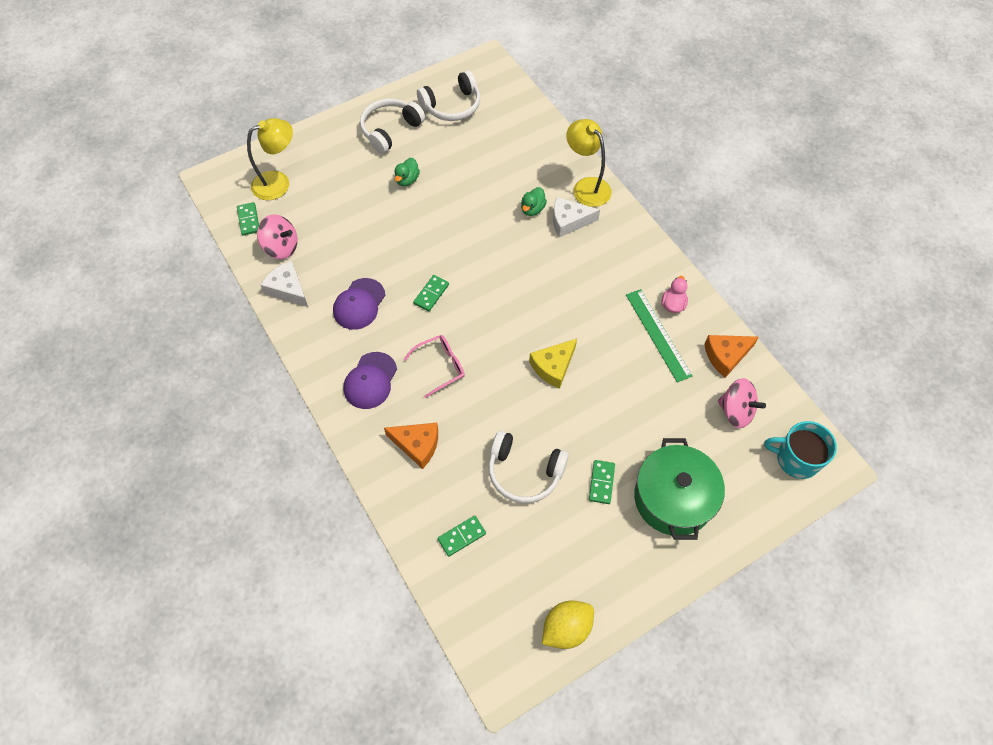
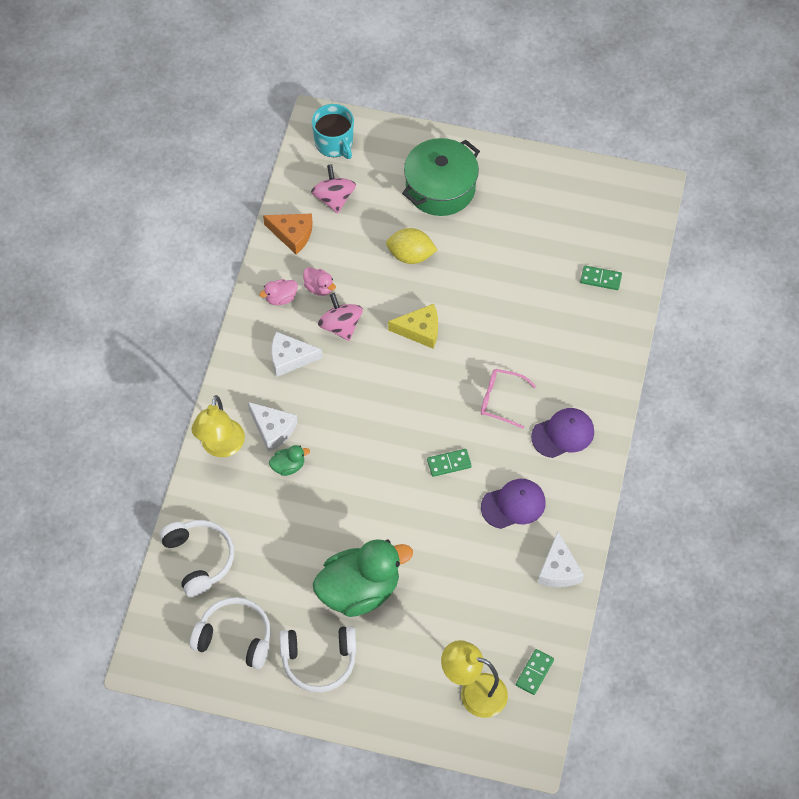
camera: 135 degrees left, 0 degrees up
pink spinning top [257,214,298,259] -> pink spinning top moved to [318,293,363,341]
orange cheese [384,423,438,469] -> none
green duck [395,158,420,186] -> green duck [313,539,413,617], size x2.37
white headphones [488,431,569,503] -> white headphones moved to [159,520,234,597]
yellow lemon [542,601,594,649] -> yellow lemon moved to [386,228,437,264]
green domino [589,460,615,504] -> none
green ruler [626,289,693,383] -> pink duck [303,267,336,296]
none -> white cheese [271,332,322,377]

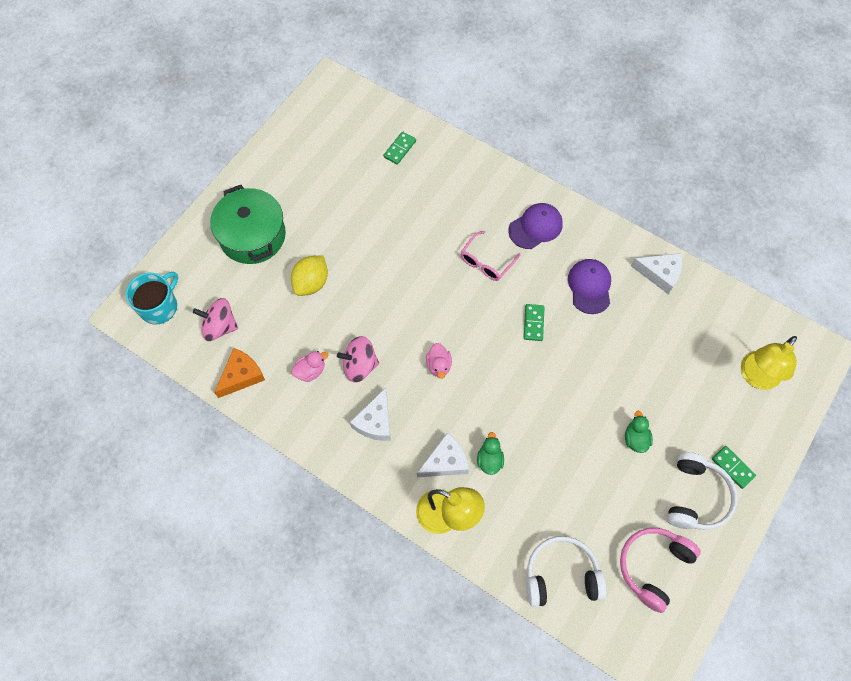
camera: 70 degrees left, 5 degrees up
white headphones [190,597,271,669] -> pink headphones [620,528,701,613]
pink duck [259,279,298,305] -> pink duck moved to [426,343,452,379]
turquoise mug [312,104,354,159] -> turquoise mug turned 45 degrees counterclockwise [126,272,178,324]
green duck [313,539,413,617] -> green duck [625,411,653,453], size x0.42
yellow cheese [388,304,438,349] -> none
green domino [516,649,554,695] -> green domino moved to [712,446,756,489]
purple cap [531,408,594,458] -> purple cap turned 60 degrees clockwise [508,203,563,249]

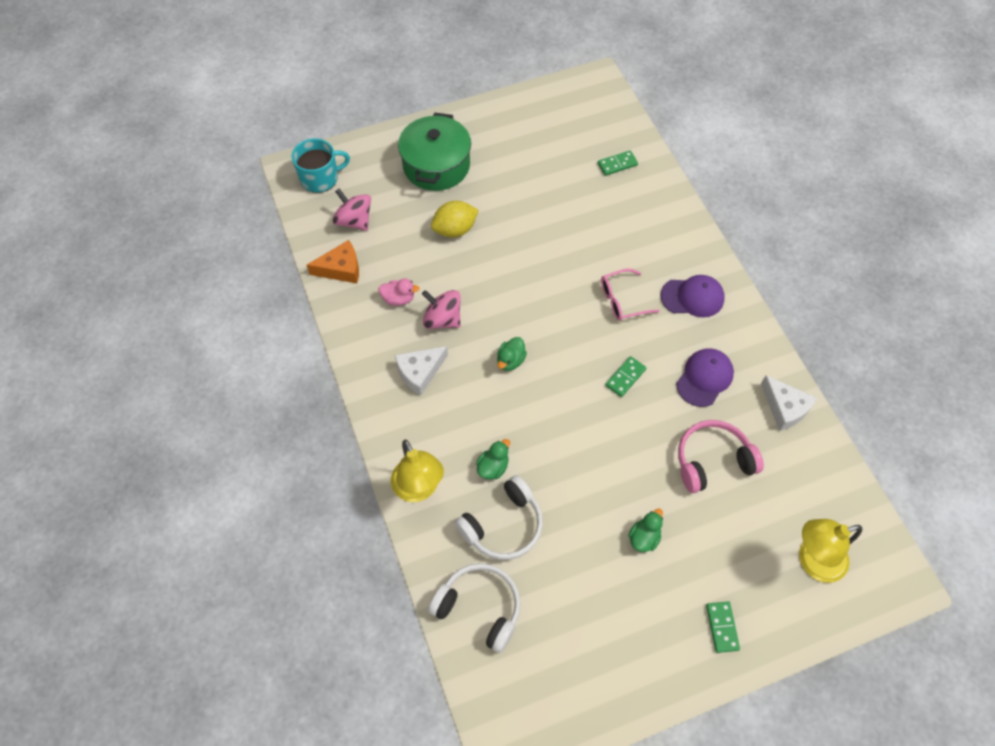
camera: 35 degrees right, 5 degrees down
white cheese [417,432,469,477] -> none
pink duck [426,343,452,379] -> green duck [497,337,527,371]
pink headphones [620,528,701,613] -> pink headphones moved to [678,420,764,493]
white headphones [667,452,738,530] -> white headphones moved to [455,475,543,560]

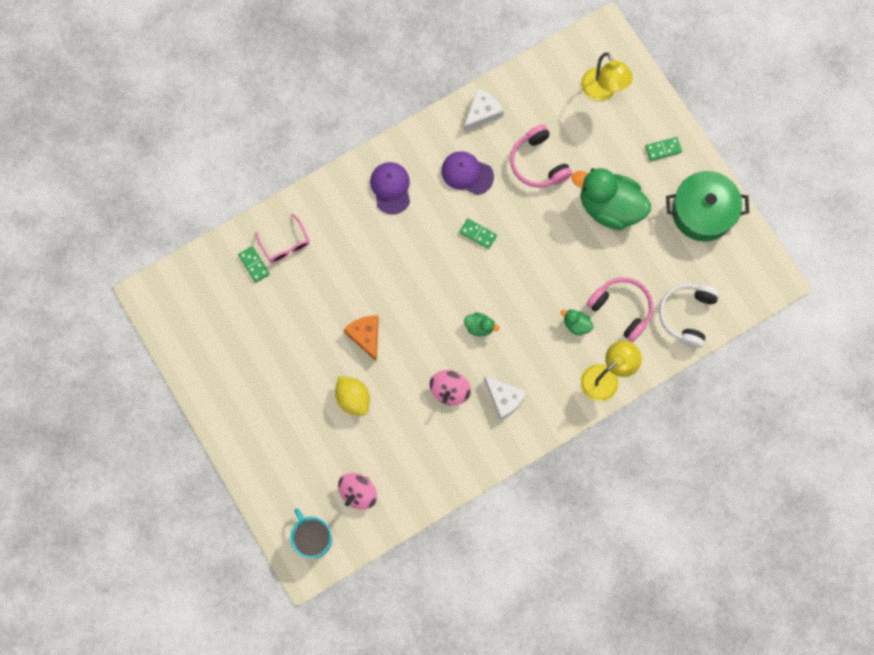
camera: 100 degrees left, 15 degrees up
orange cheese [307,240,359,283] -> orange cheese moved to [344,315,379,362]
pink duck [378,278,419,306] -> none
green pot [398,113,471,191] -> green pot moved to [666,171,749,241]
white headphones [455,475,543,560] -> pink headphones [587,277,653,342]
pink glasses [601,269,660,321] -> pink glasses moved to [255,213,310,263]
green duck [628,508,663,552] -> green duck [572,168,651,230], size x2.37

